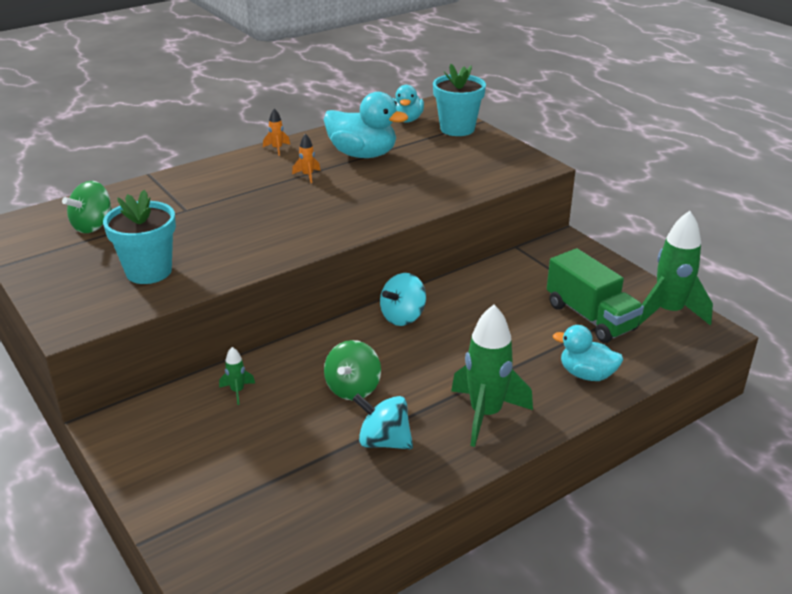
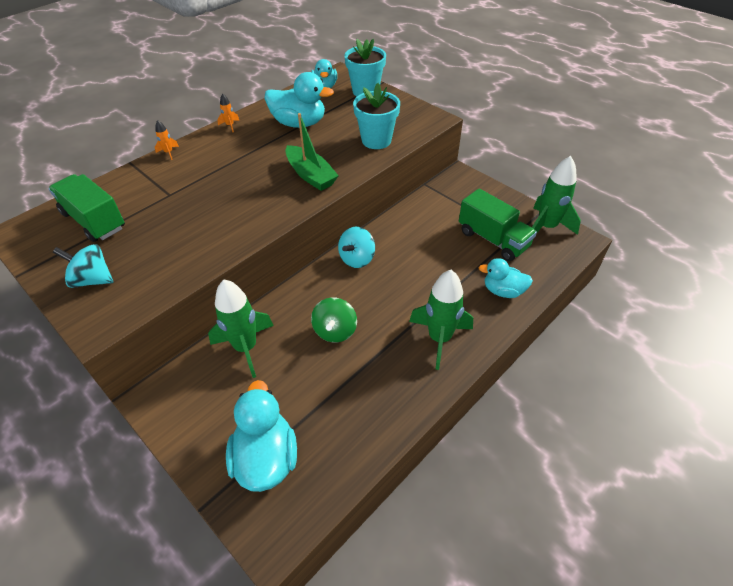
camera: 10 degrees left, 15 degrees up
green spinning top [62,181,112,233] -> green truck [48,174,125,242]
turquoise flower pot [103,190,176,284] -> turquoise flower pot moved to [353,83,400,149]
green rocket [219,347,255,405] -> green rocket [208,280,274,378], size x2.31
orange rocket [292,134,321,183] -> orange rocket moved to [155,120,179,160]
turquoise spinning top [353,393,413,449] -> turquoise spinning top moved to [53,244,114,288]
none -> turquoise duck [226,380,297,492]
none -> green boat [285,113,339,191]

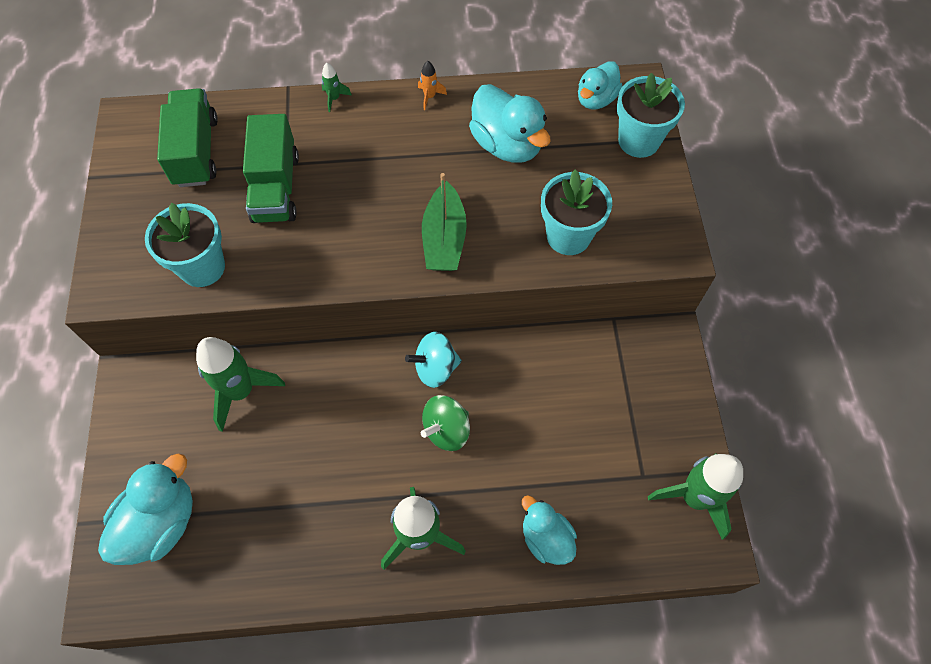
camera: 40 degrees right, 15 degrees up
turquoise spinning top [53,244,114,288] -> none
orange rocket [155,120,179,160] -> green rocket [322,63,352,112]
green spinning top [311,297,357,342] -> green spinning top moved to [421,395,470,451]
green truck [459,189,537,261] -> green truck moved to [243,114,299,223]
none -> turquoise flower pot [145,203,225,287]

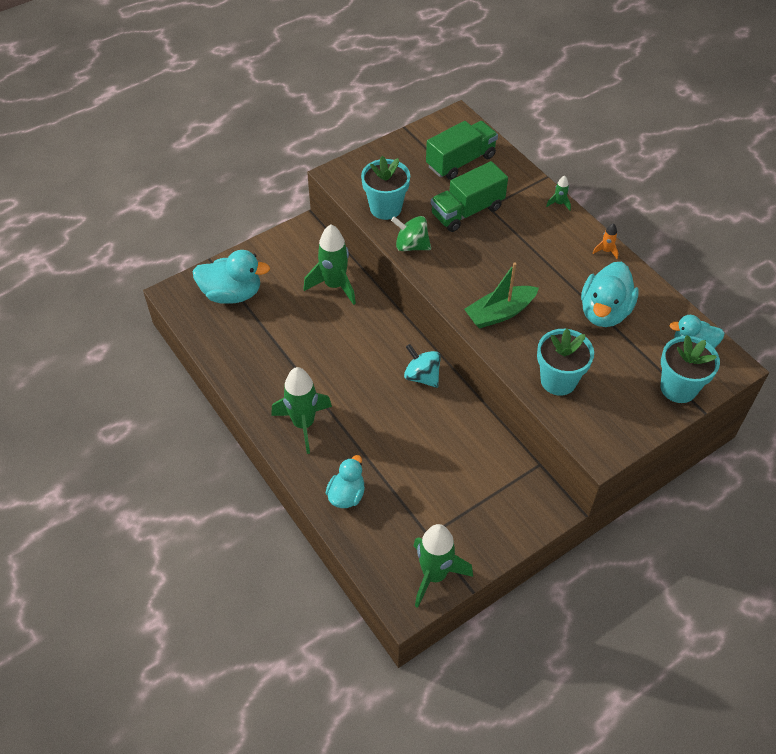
camera: 60 degrees right, 10 degrees down
green spinning top [421,395,470,451] -> green spinning top moved to [391,216,431,251]

